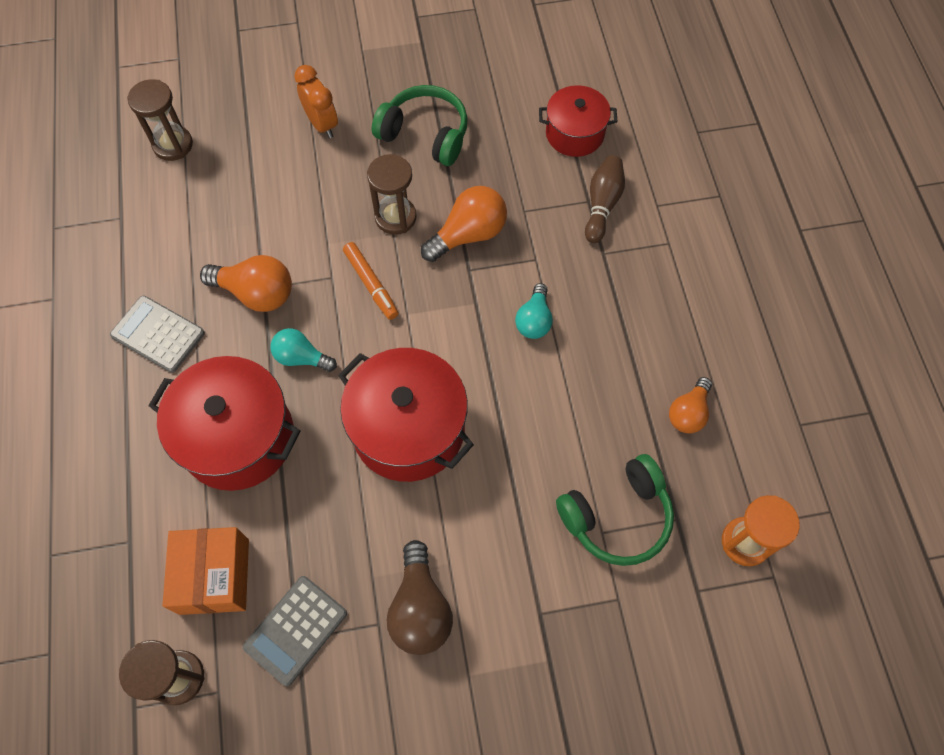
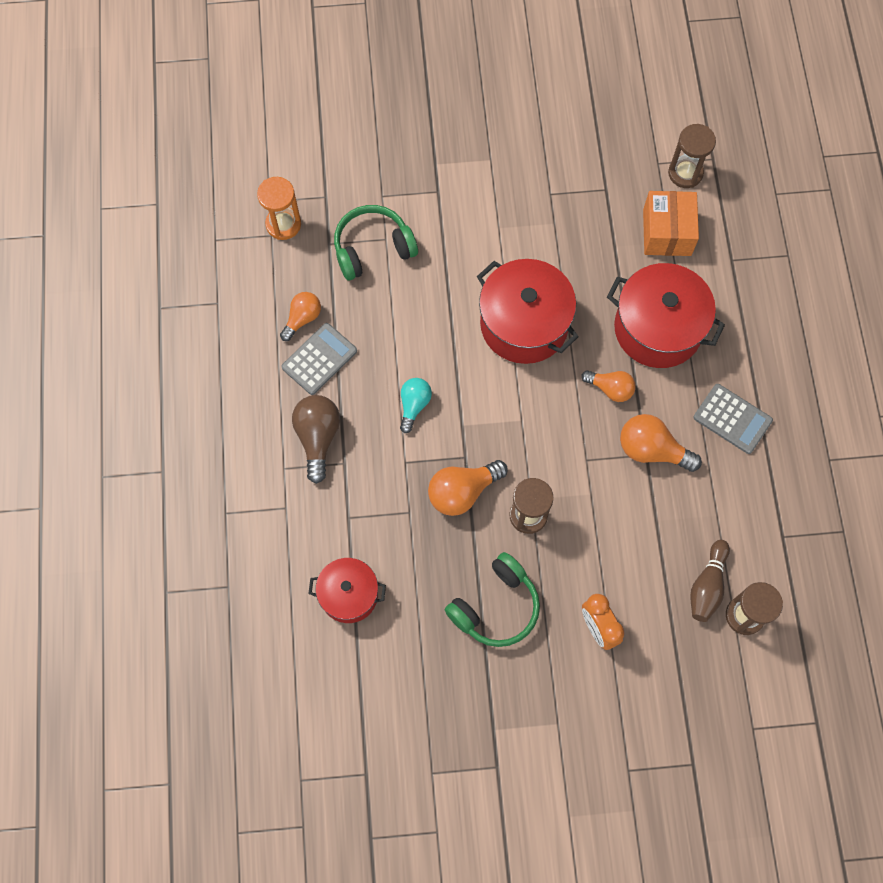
camera: 175 degrees left, 5 degrees up
grey calculator [243,576,347,686] -> grey calculator moved to [281,323,357,395]
turquoise light bulb [271,328,337,372] -> orange light bulb [581,370,636,402]
orange marker [343,242,398,320] -> none
green headphones [372,85,468,166] -> green headphones turned 75 degrees counterclockwise [445,552,540,647]
brown light bulb [387,540,453,655] -> brown light bulb moved to [292,395,340,484]
brown bowling pin [585,155,625,243] -> brown bowling pin moved to [690,540,730,622]

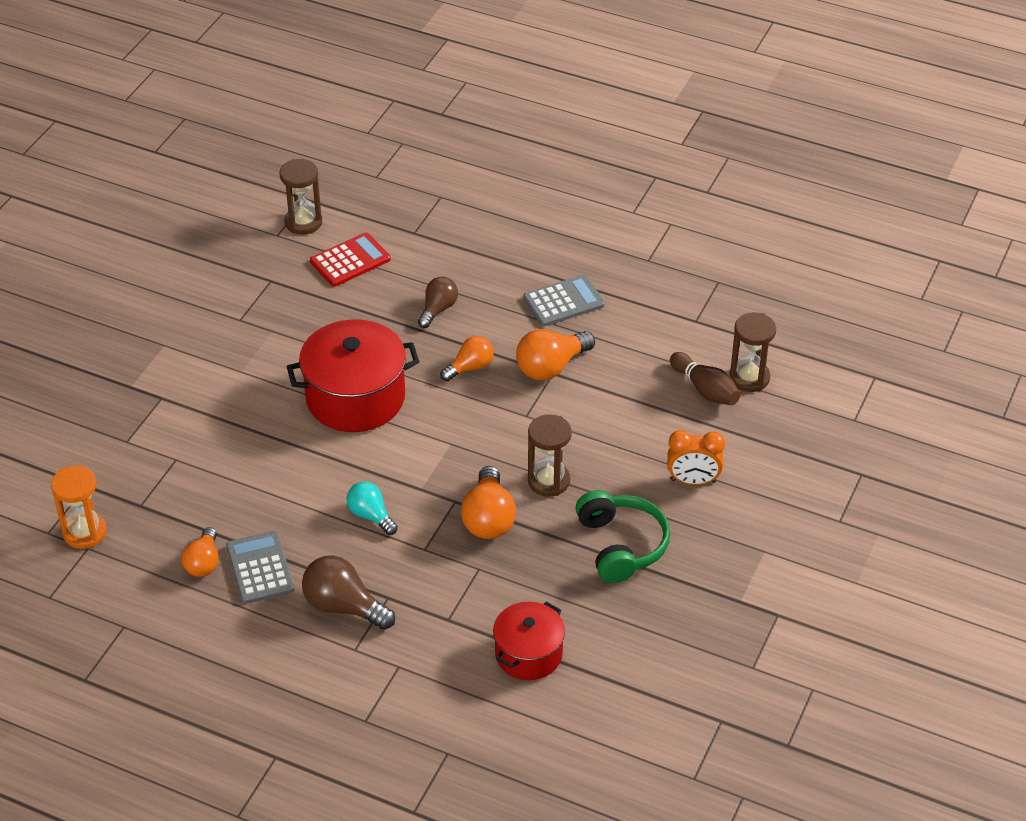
camera: 60 degrees left, 25 degrees down
orange light bulb [280,292,321,341] -> orange light bulb turned 150 degrees counterclockwise [182,527,219,577]
green headphones [334,205,418,280] -> none
red pot [607,263,725,368] -> brown light bulb [418,277,458,328]
orange box [643,191,699,256] -> red calculator [310,233,391,287]

